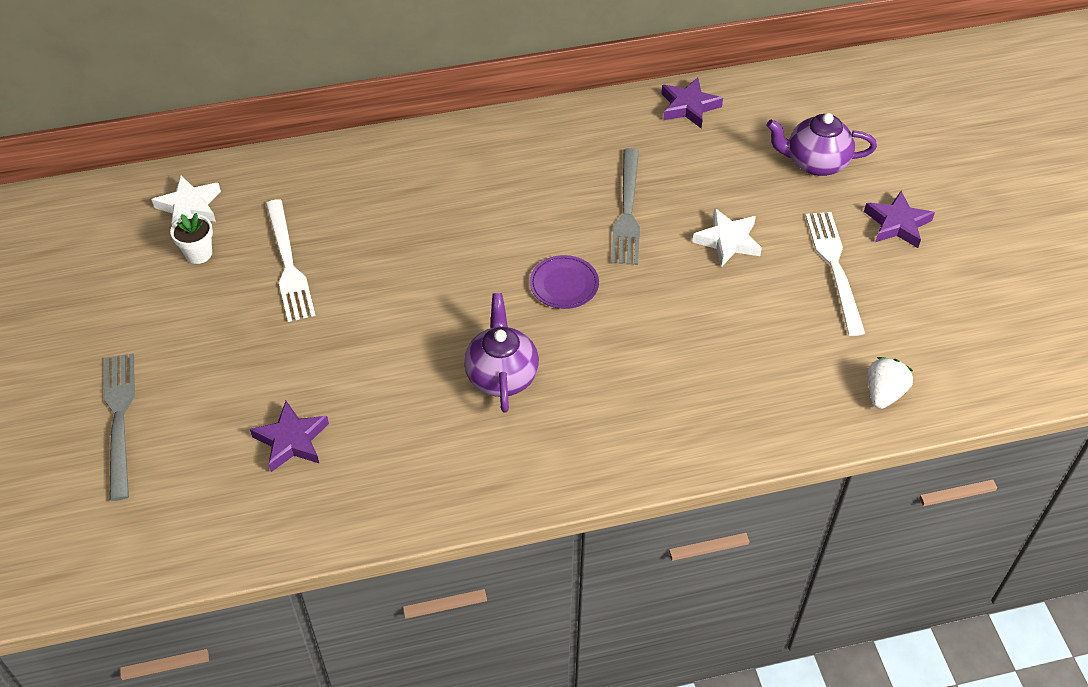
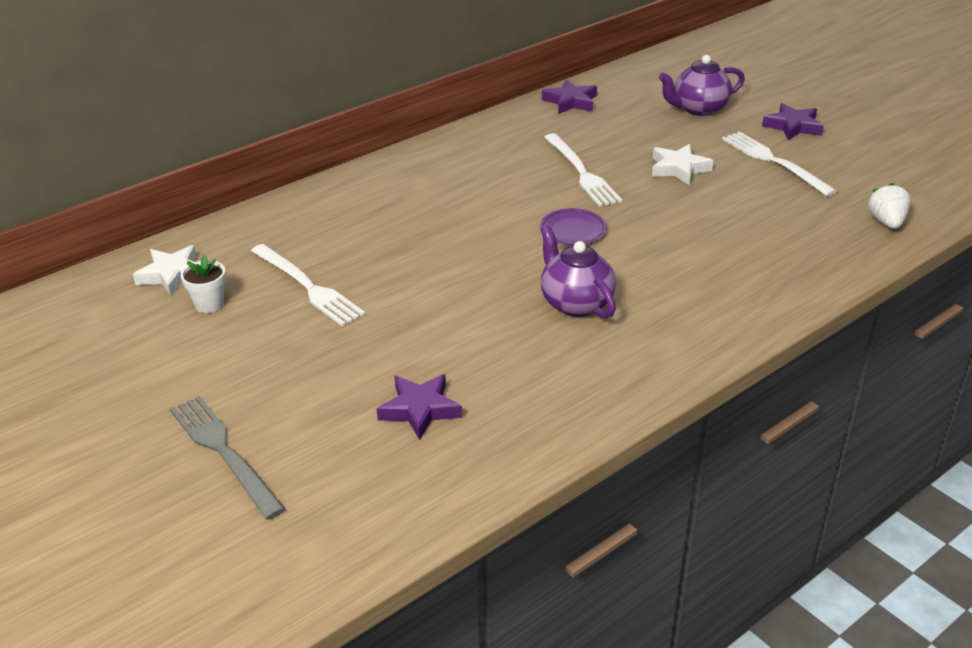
camera: 25 degrees left, 15 degrees down
grey fork [611,148,640,265] -> white fork [544,133,622,207]

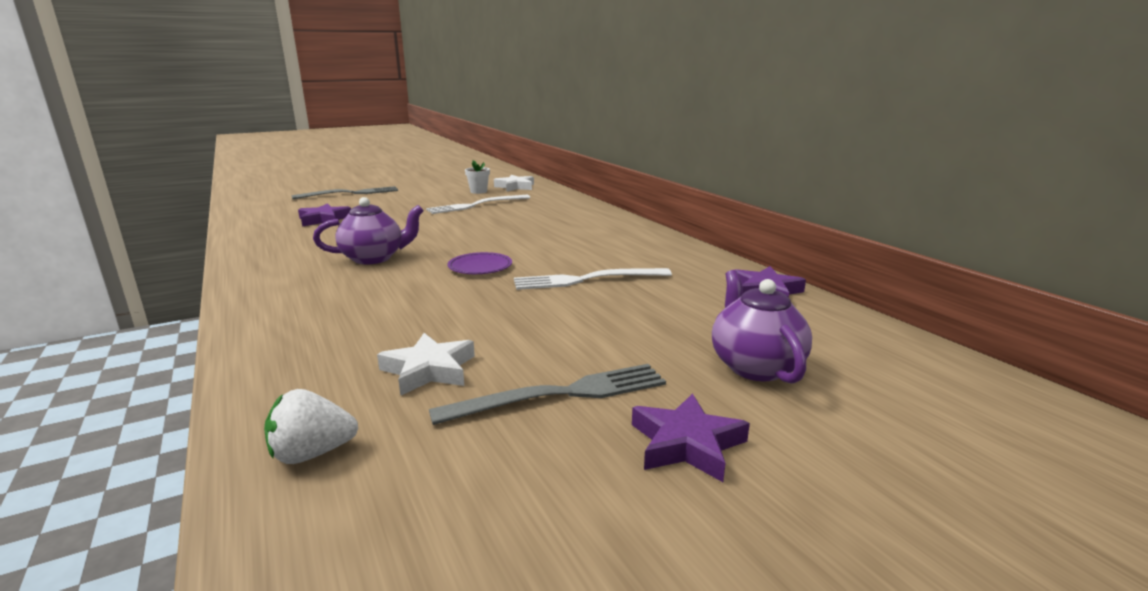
camera: 100 degrees right, 15 degrees down
white star [652,144,714,185] -> white star moved to [377,333,475,396]
white fork [722,132,837,196] -> grey fork [429,364,666,425]
white strawberry [868,183,911,229] -> white strawberry turned 150 degrees clockwise [264,389,358,464]

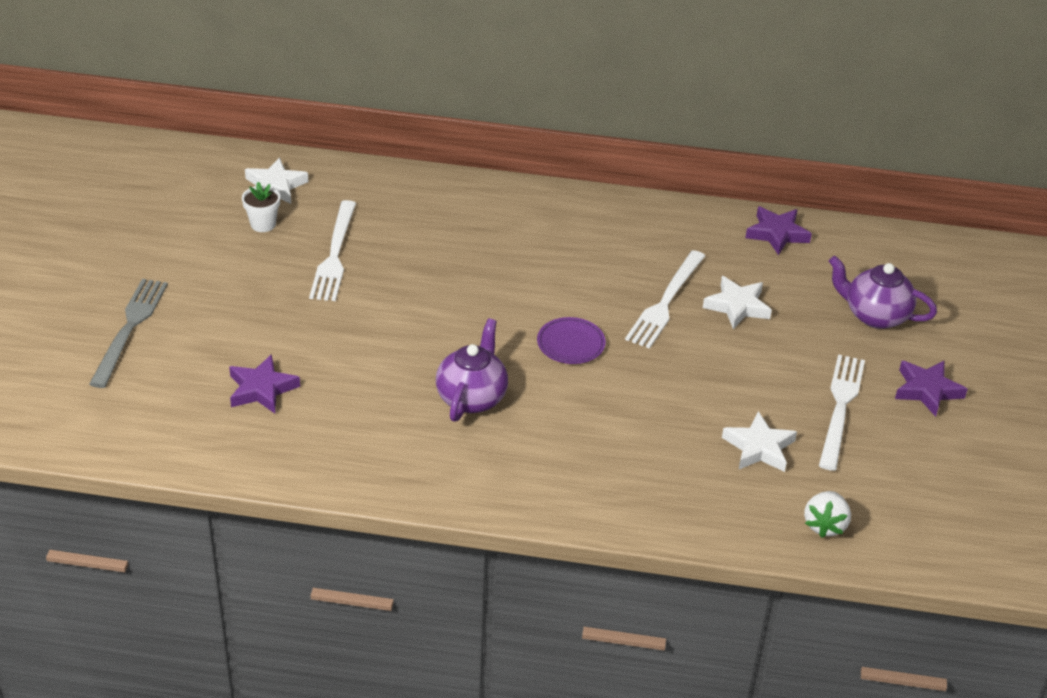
camera: 55 degrees left, 20 degrees up
grey fork [429,364,666,425] -> white fork [819,354,865,471]
none -> white star [703,276,772,329]

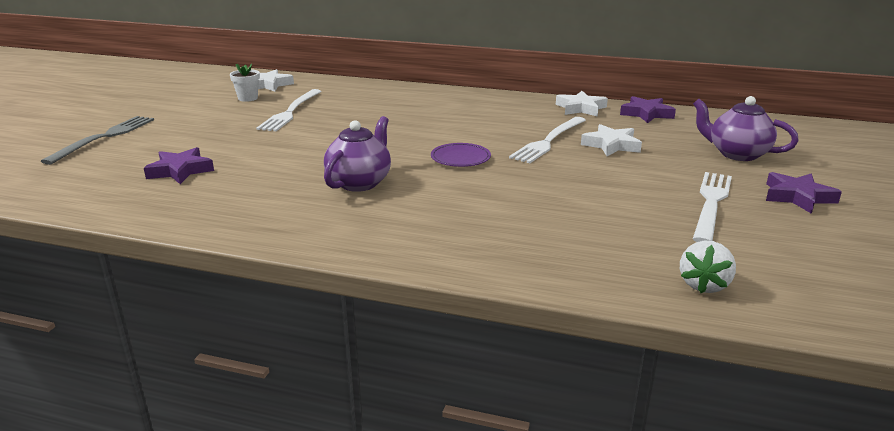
camera: 10 degrees right, 15 degrees down
white star [722,411,797,472] -> white star moved to [556,91,608,117]

